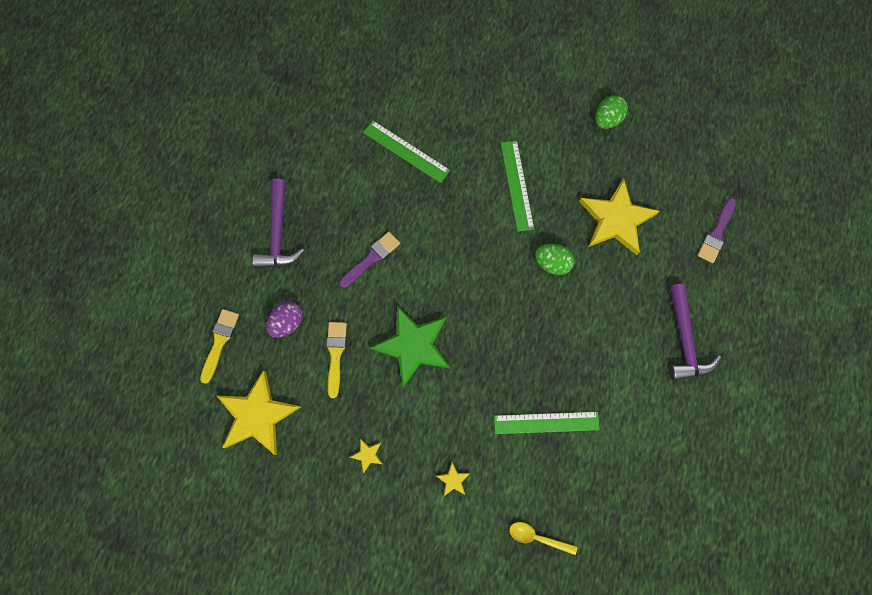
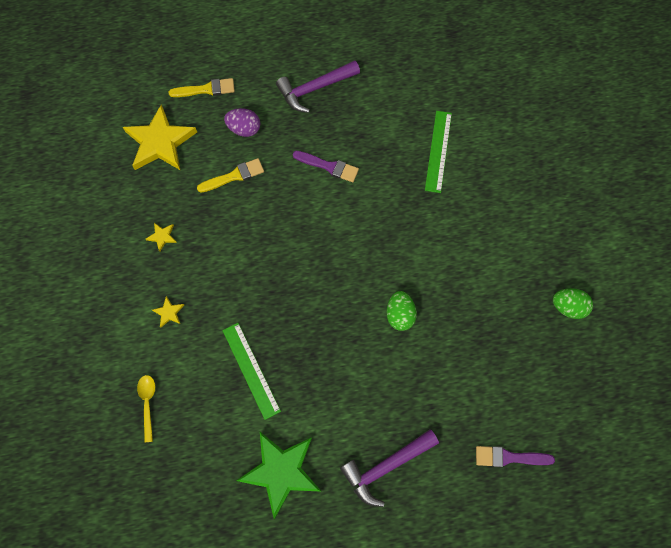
camera: 65 degrees right, 5 degrees down
green star [370,305,450,387] -> green star moved to [236,432,322,519]
green ruler [501,140,534,232] -> none
yellow star [579,178,659,255] -> none

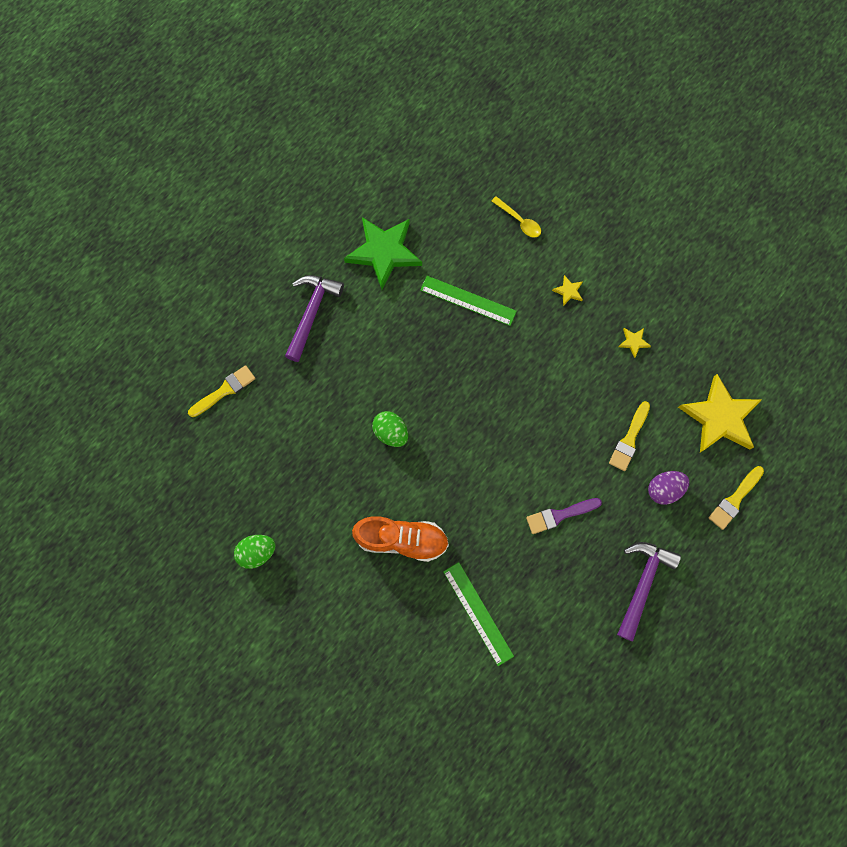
camera: 140 degrees right, 5 degrees up
purple brush [476,446,555,467] -> yellow brush [188,365,256,417]
none -> orange shoe [352,516,449,562]

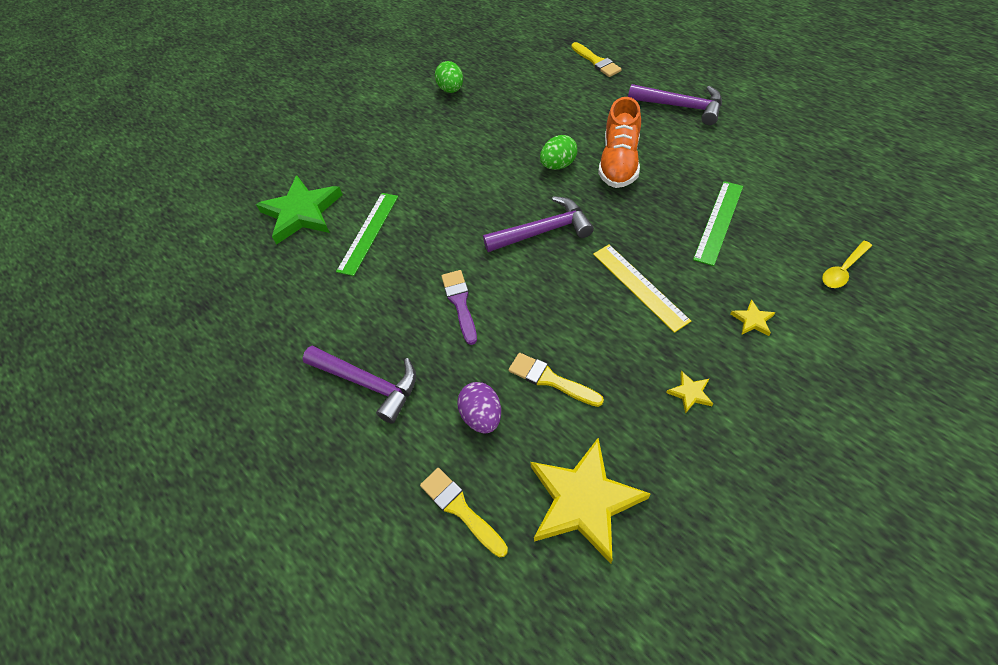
camera: 100 degrees right, 20 degrees down
green star [344,217,422,290] -> green star moved to [256,175,343,244]
orange shoe [352,516,449,562] -> orange shoe moved to [598,97,641,188]
green ruler [443,562,514,666] -> green ruler turned 45 degrees counterclockwise [336,193,398,276]
none -> purple hammer [483,196,594,252]
none -> yellow ruler [593,244,691,333]

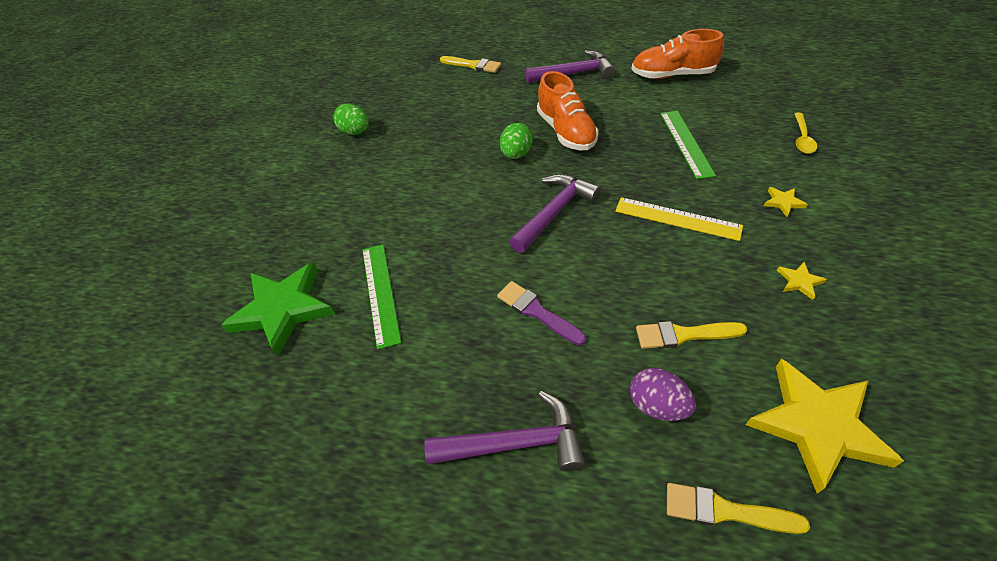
camera: 35 degrees left, 5 degrees down
none -> orange shoe [631,29,724,79]

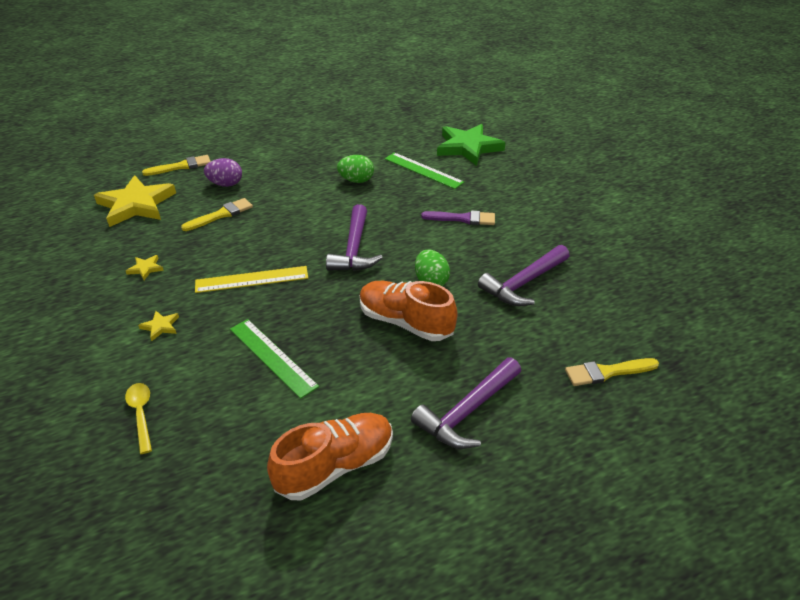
camera: 140 degrees right, 10 degrees down
green egg [333,104,369,135] -> green egg moved to [337,155,374,183]
purple hammer [424,391,585,471] -> purple hammer moved to [478,245,569,306]
purple brush [497,281,586,345] -> purple brush moved to [421,210,495,225]

